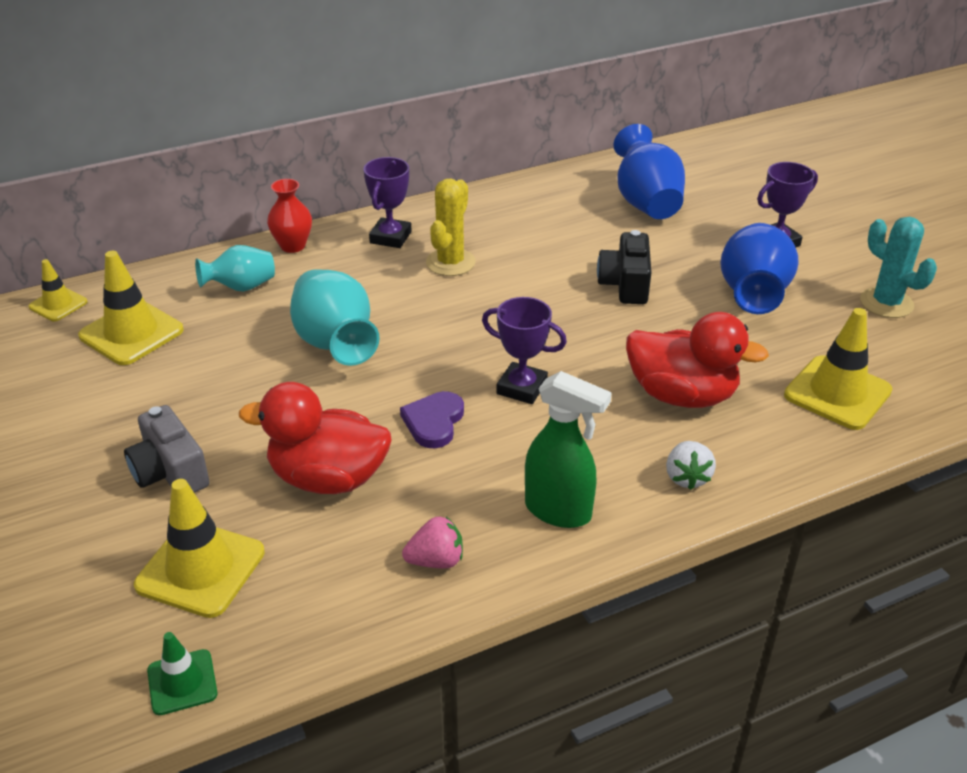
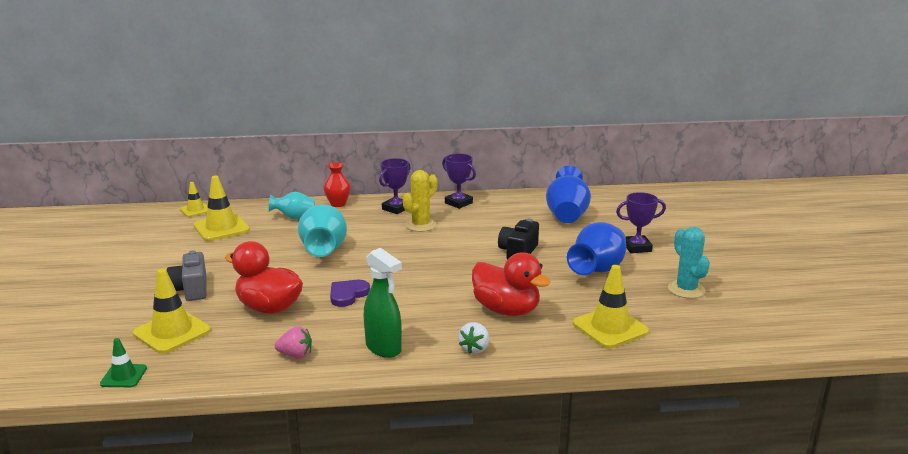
camera: 20 degrees right, 15 degrees down
purple trophy [482,297,567,404] -> purple trophy moved to [442,154,476,209]

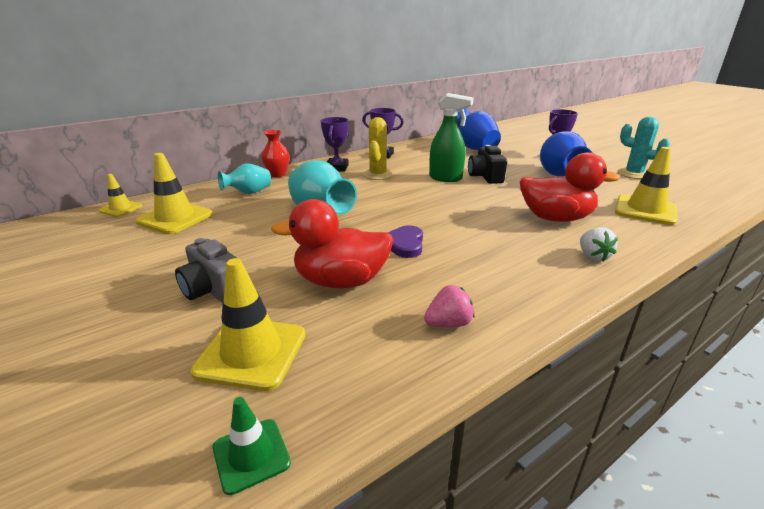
camera: 30 degrees left, 5 degrees up
green spray bottle [364,248,402,358] -> green spray bottle moved to [429,93,474,182]

